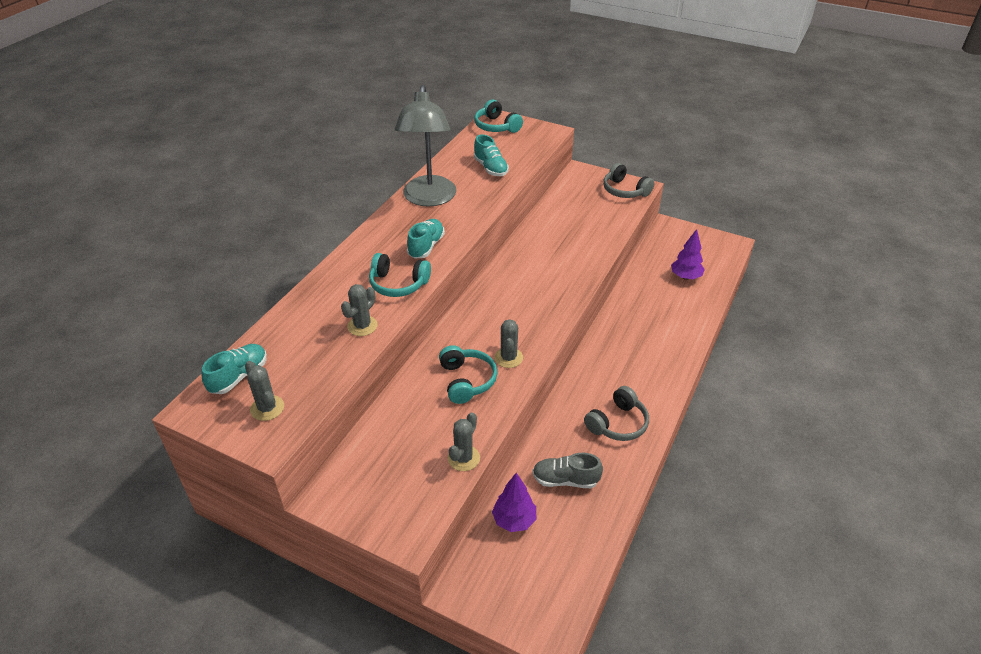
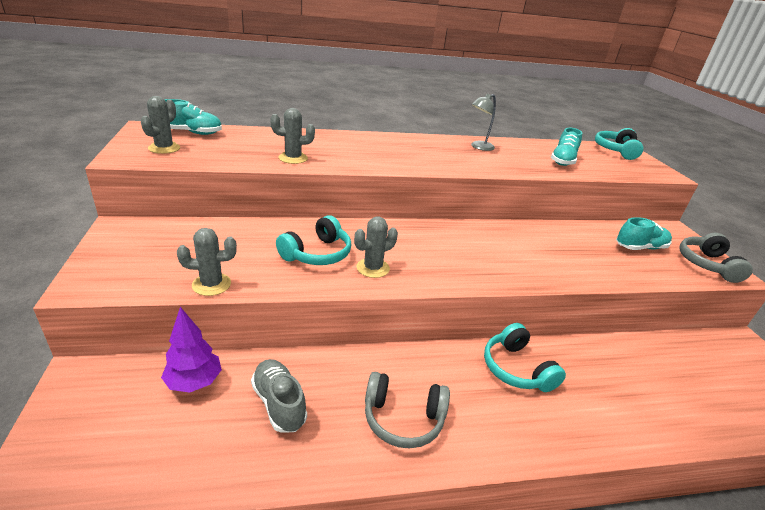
camera: 50 degrees right, 10 degrees down
turquoise headphones [369,253,431,297] -> turquoise headphones moved to [484,323,566,392]
grey lamp [395,85,457,206] -> grey lamp [471,94,496,151], size x0.45
turquoise shoe [407,219,445,259] -> turquoise shoe moved to [616,217,672,250]
purple tree [671,229,705,280] -> none

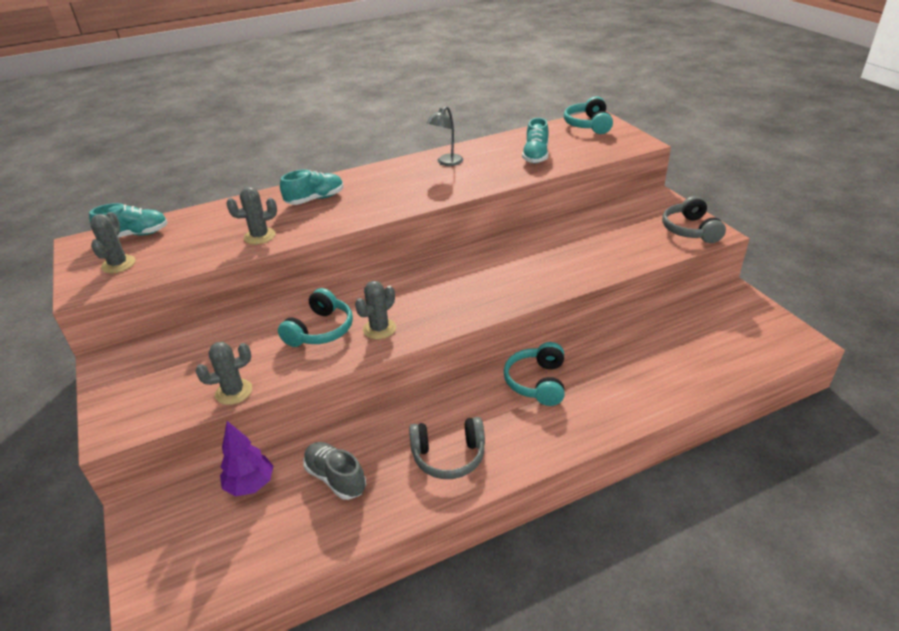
camera: 10 degrees left, 5 degrees up
turquoise headphones [484,323,566,392] -> turquoise headphones turned 45 degrees clockwise [504,342,565,406]
turquoise shoe [616,217,672,250] -> turquoise shoe moved to [280,170,344,205]

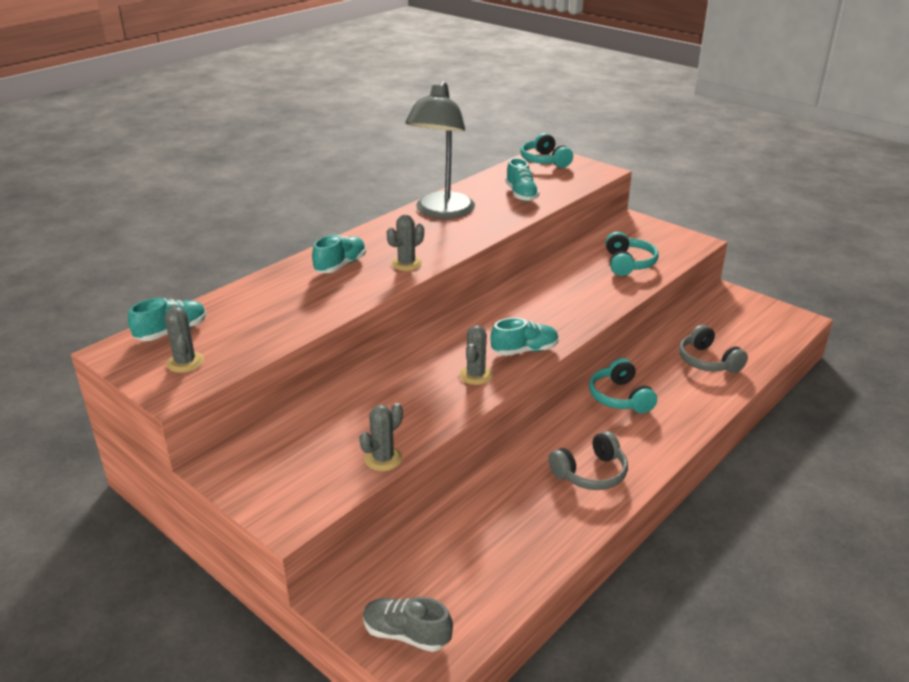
camera: 25 degrees left, 5 degrees down
purple tree [220,421,273,496] -> none
grey cactus [226,187,277,244] -> grey cactus moved to [387,215,424,271]
turquoise headphones [278,288,353,347] -> turquoise headphones moved to [606,232,658,276]
grey shoe [303,442,366,500] -> grey shoe moved to [363,597,453,652]
grey lamp [427,106,463,166] -> grey lamp [405,81,475,219], size x2.21
grey headphones [662,196,726,243] -> grey headphones moved to [679,325,748,373]
none -> turquoise shoe [490,318,558,356]

